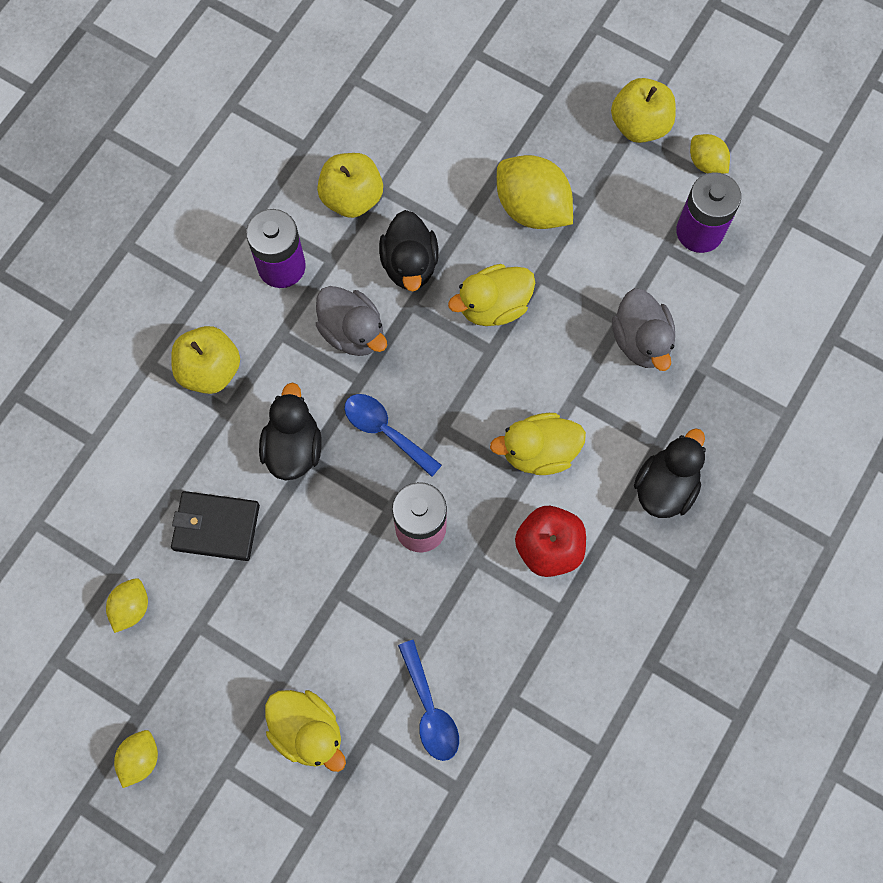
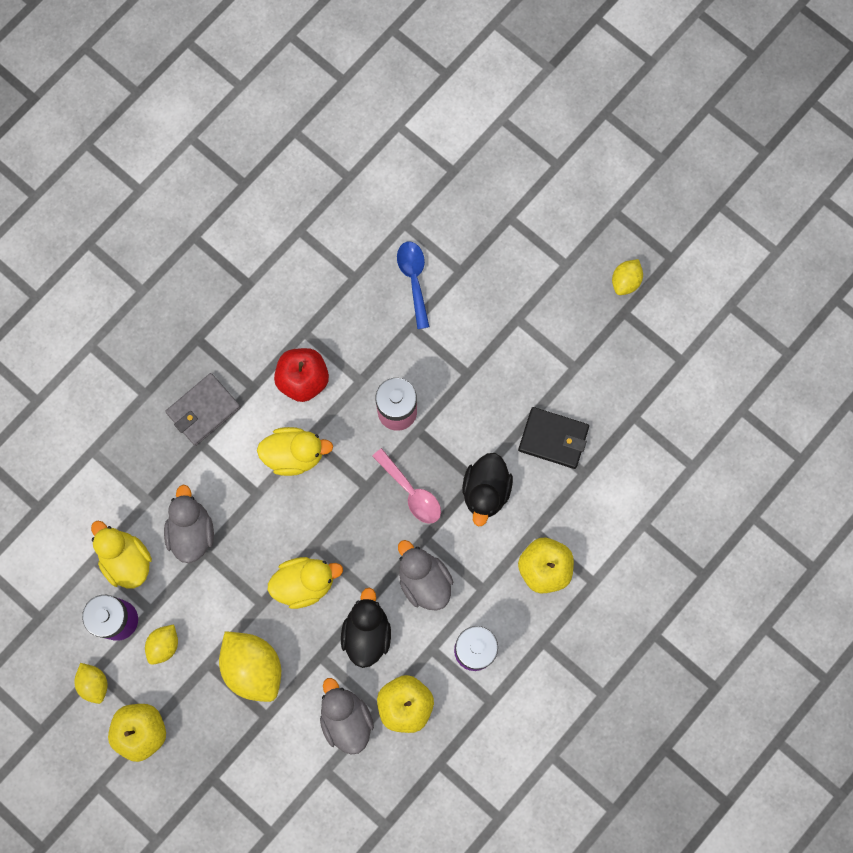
camera: 170 degrees left, 5 degrees up
yellow lemon [106,578,148,633] -> yellow lemon moved to [145,624,178,665]
yellow duck [265,690,346,772] -> yellow duck moved to [91,521,152,588]
blue spoon [344,394,442,477] -> pink spoon [372,448,441,524]
black duck [634,428,706,518] -> grey wallet [165,373,241,446]
none -> grey duck [320,678,374,755]

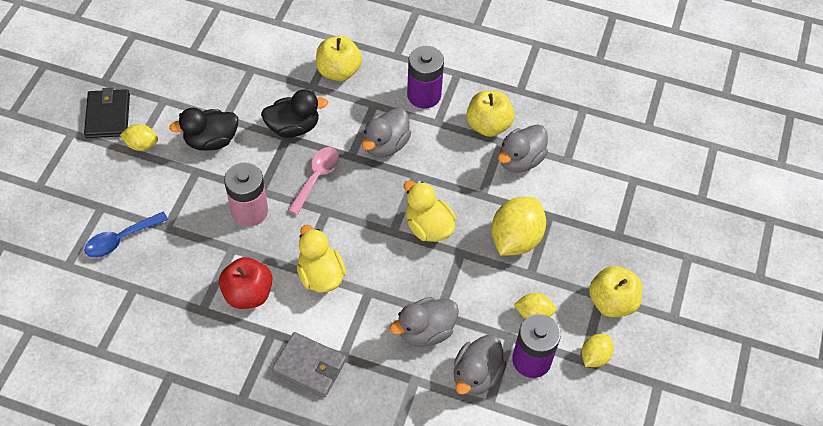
camera: 115 degrees left, 20 degrees down
yellow duck [91,521,152,588] -> grey duck [453,334,506,396]
black duck [341,588,391,668] -> black duck moved to [169,108,238,151]
black wallet [518,407,589,469] -> black wallet moved to [84,88,130,138]
yellow lemon [612,259,643,295] -> yellow lemon moved to [120,124,158,151]

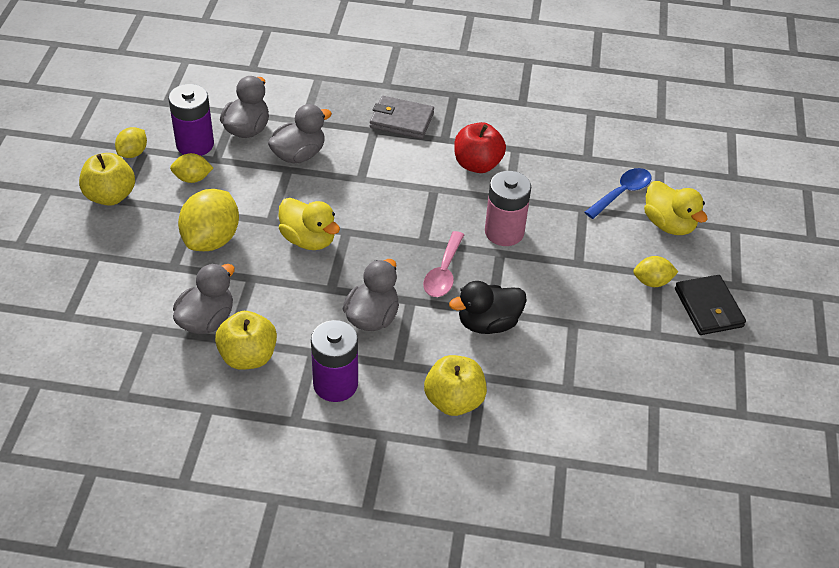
camera: 170 degrees right, 10 degrees down
black duck [169,108,238,151] -> none
yellow duck [297,225,346,292] -> yellow duck moved to [644,181,708,235]

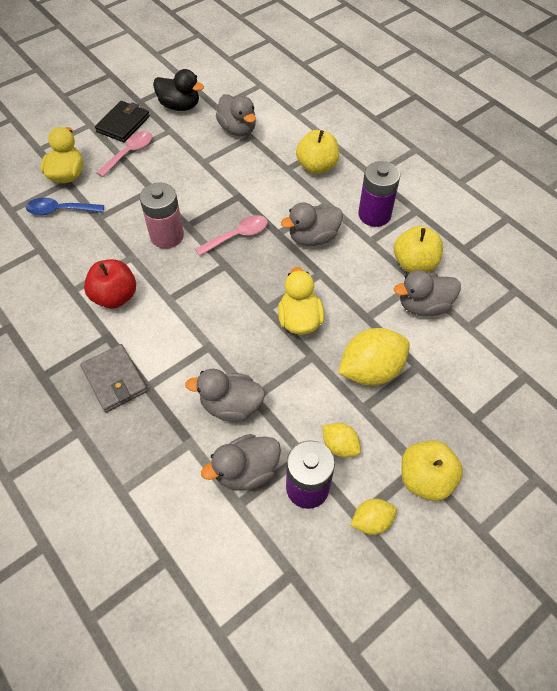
camera: 135 degrees left, 10 degrees up
black duck [449,281,527,334] -> black duck moved to [153,69,204,111]
yellow lemon [633,256,678,287] -> pink spoon [97,131,152,177]
none -> grey duck [216,94,256,136]

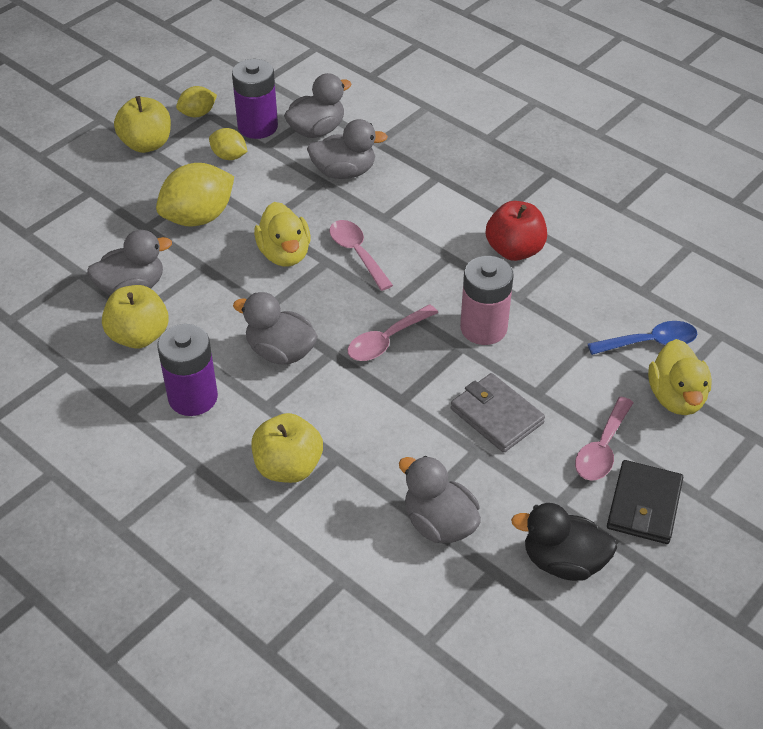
camera: 170 degrees right, 10 degrees down
grey wallet [80,344,147,413] -> grey wallet moved to [451,373,545,453]
grey duck [281,202,343,246] -> grey duck turned 120 degrees counterclockwise [233,292,318,364]
none -> pink spoon [329,220,393,291]

